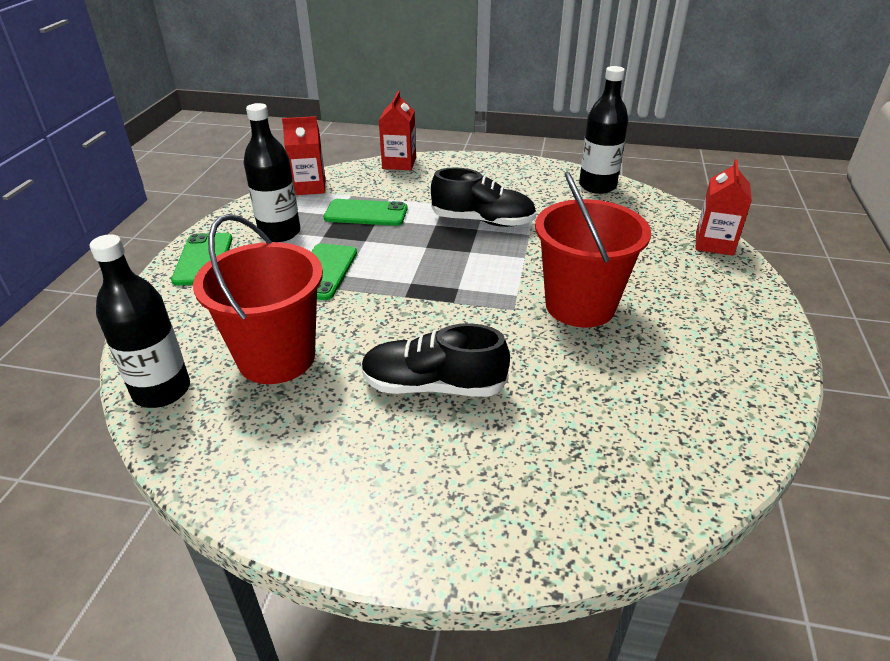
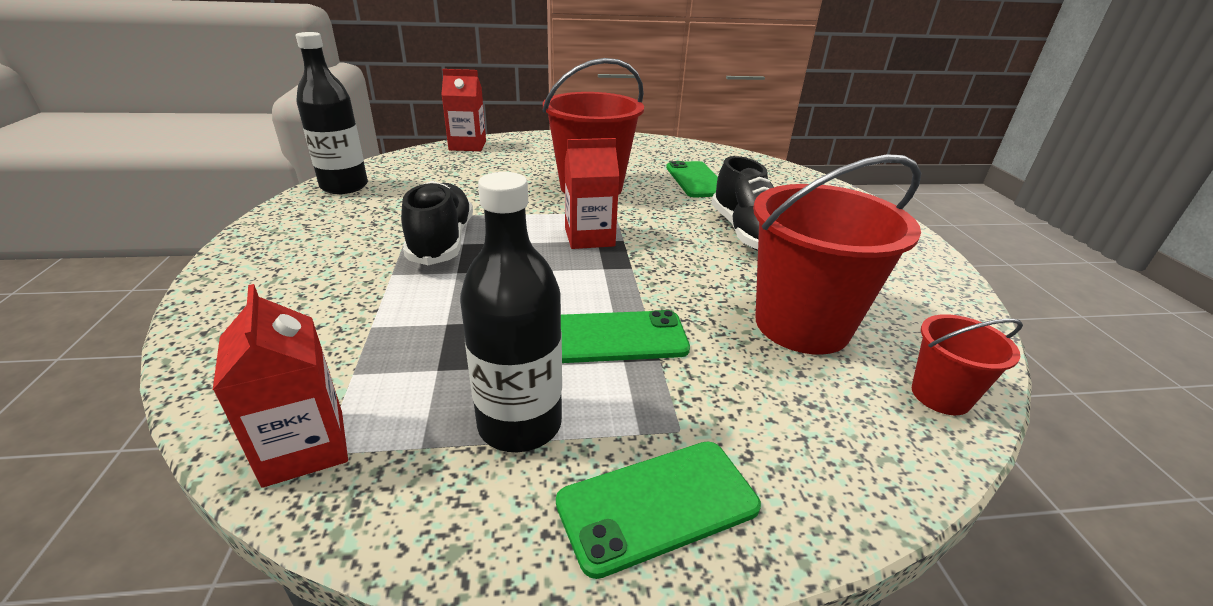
camera: 110 degrees left, 5 degrees down
black bottle [89,234,190,408] -> red bucket [912,314,1023,415]
green phone [324,199,407,226] -> green phone moved to [666,161,718,198]
red carton [379,91,416,170] -> red carton moved to [565,138,619,249]

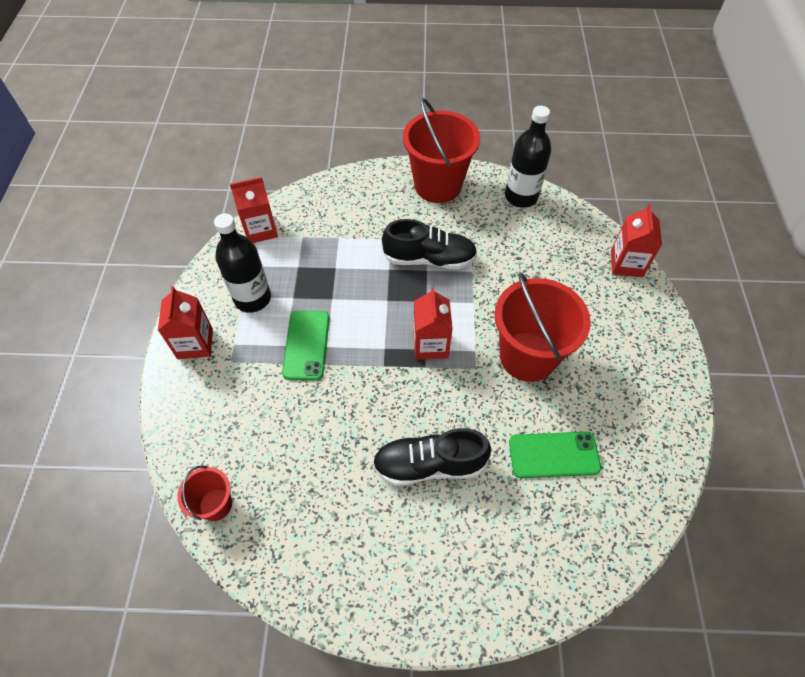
camera: 100 degrees right, 25 degrees up
green phone [556,441,761,579] -> red carton [158,286,213,359]
red bucket [753,154,921,355] -> red bucket moved to [403,98,480,203]

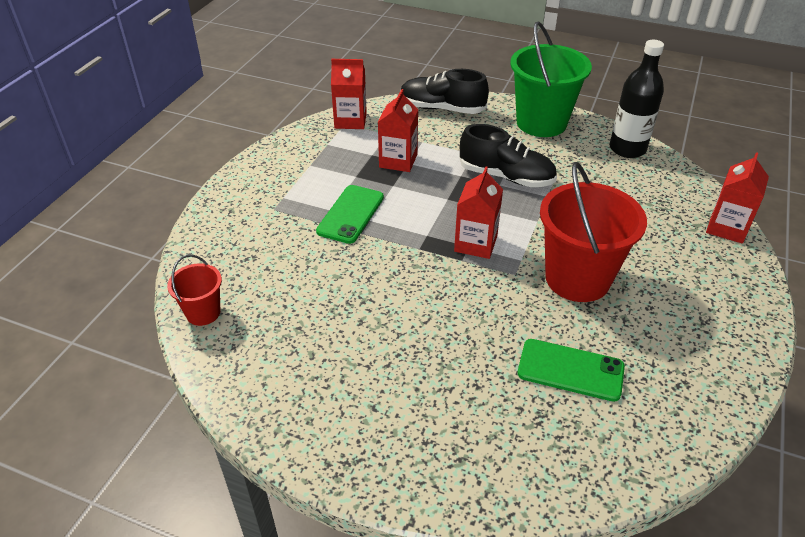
camera: 20 degrees right, 15 degrees down
red carton [158,286,213,359] -> red carton moved to [378,89,418,172]
black bottle [214,213,271,313] -> none
black shoe [372,428,491,486] -> black shoe moved to [400,69,489,114]
red bucket [403,98,480,203] -> green bucket [510,21,592,137]

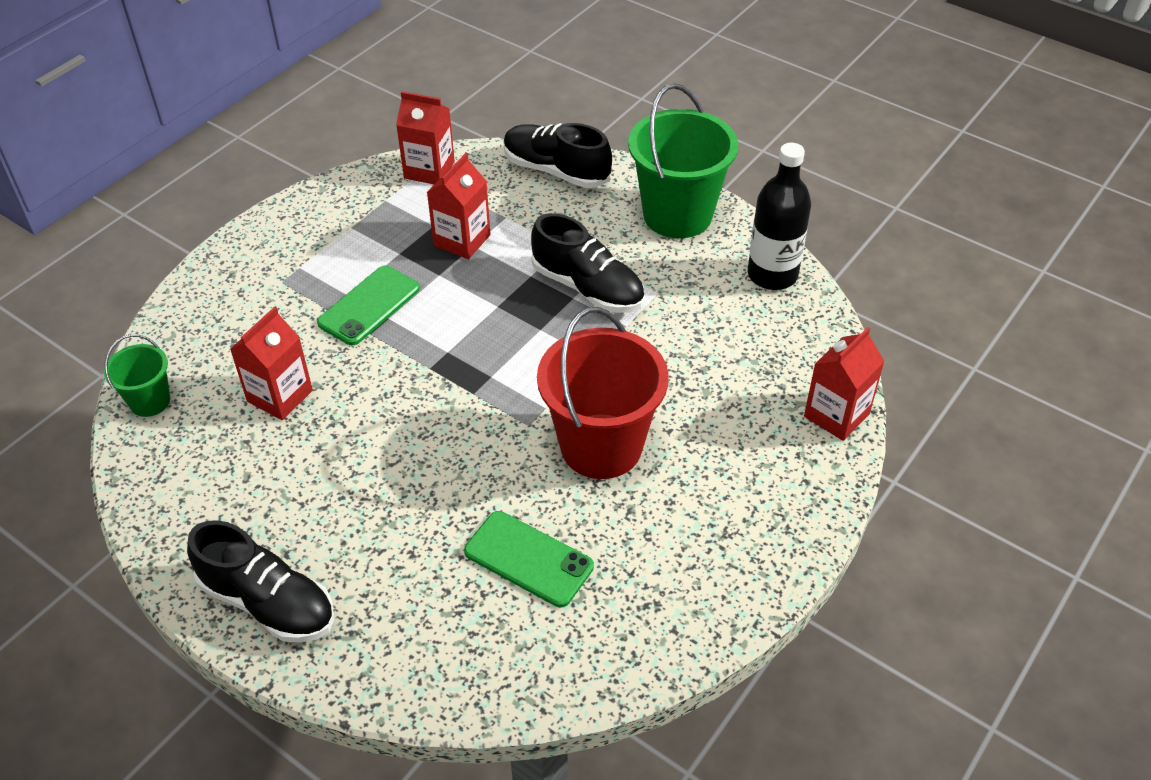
camera: 15 degrees right, 5 degrees up
red bucket [167,255,222,326] -> green bucket [104,334,170,417]
red carton [454,166,503,259] -> red carton moved to [230,307,313,420]
none -> black shoe [187,520,334,642]

